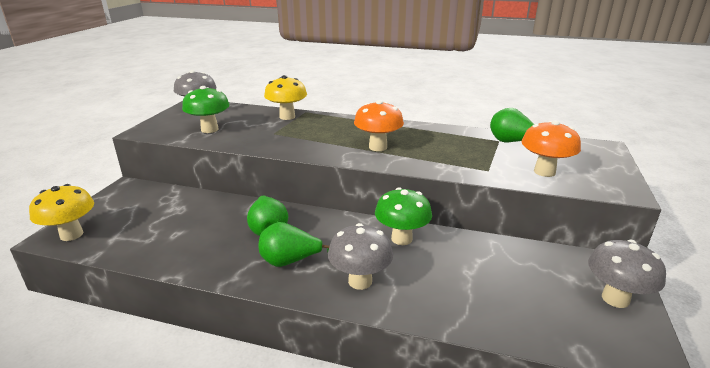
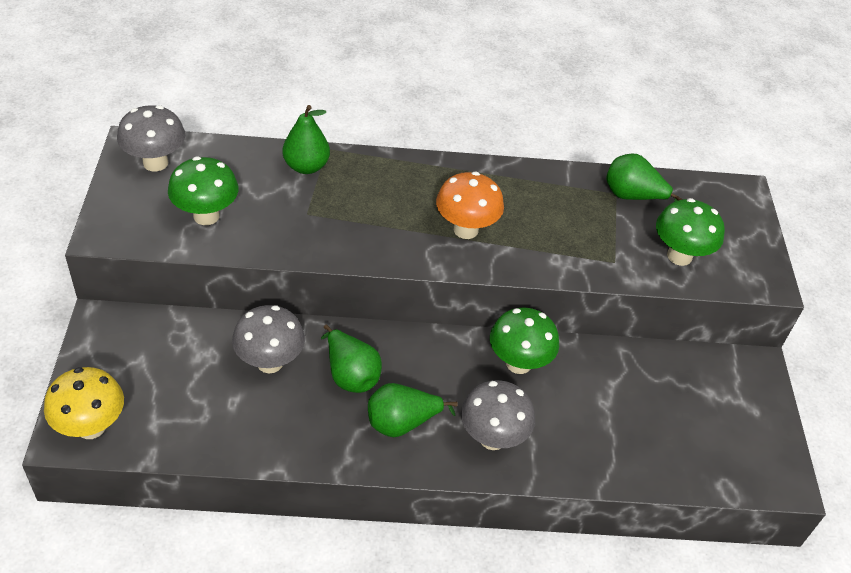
camera: 20 degrees left, 20 degrees up
yellow mushroom [264,75,307,120] -> green pear [282,105,330,174]
orange mushroom [522,120,581,177] -> green mushroom [656,198,725,266]
grey mushroom [588,240,666,308] -> grey mushroom moved to [232,305,305,373]

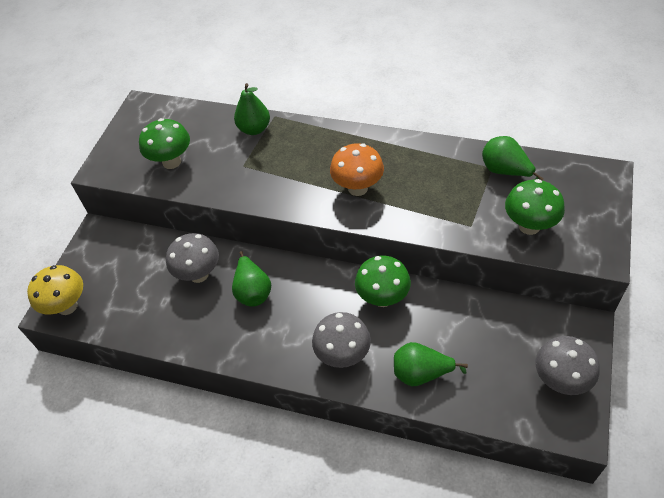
camera: 25 degrees right, 5 degrees up
grey mushroom [117,105,185,172] -> grey mushroom moved to [535,336,600,395]
green pear [368,383,458,437] -> green pear moved to [394,342,468,386]

